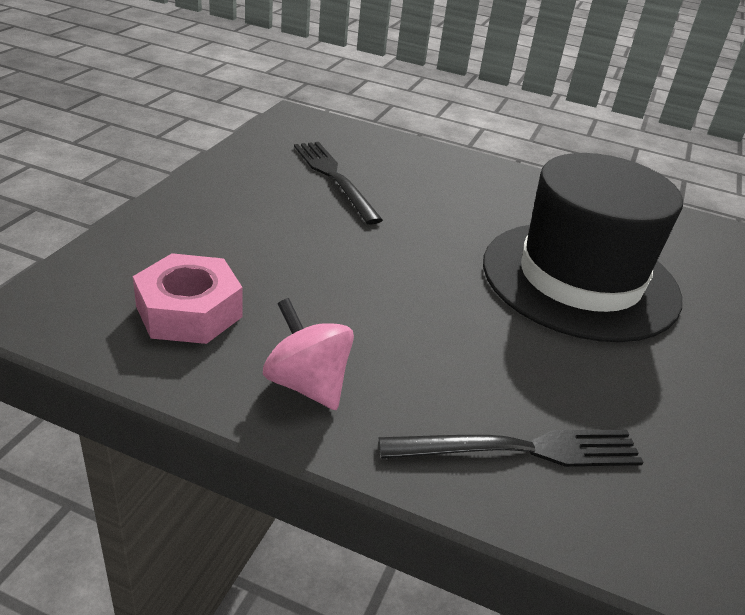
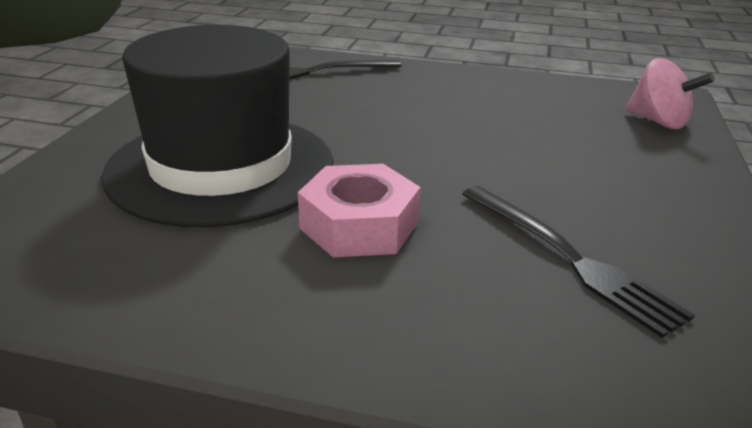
camera: 175 degrees right, 5 degrees down
pink nut [133,253,243,344] -> pink nut moved to [298,164,420,257]
pink spinning top [263,298,354,410] -> pink spinning top moved to [625,58,715,129]

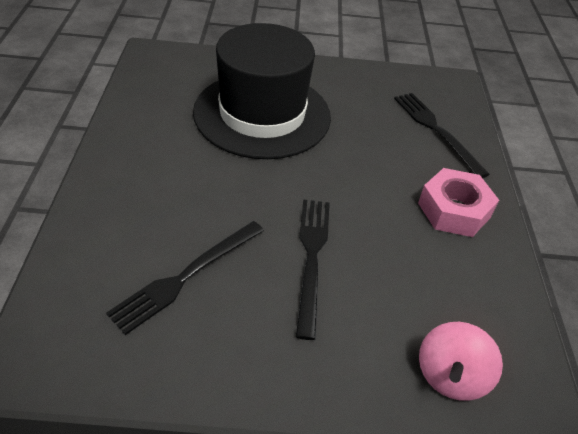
camera: 75 degrees right, 15 degrees up
pink nut [298,164,420,257] -> pink nut moved to [418,168,499,237]
none -> black fork [296,199,330,340]

